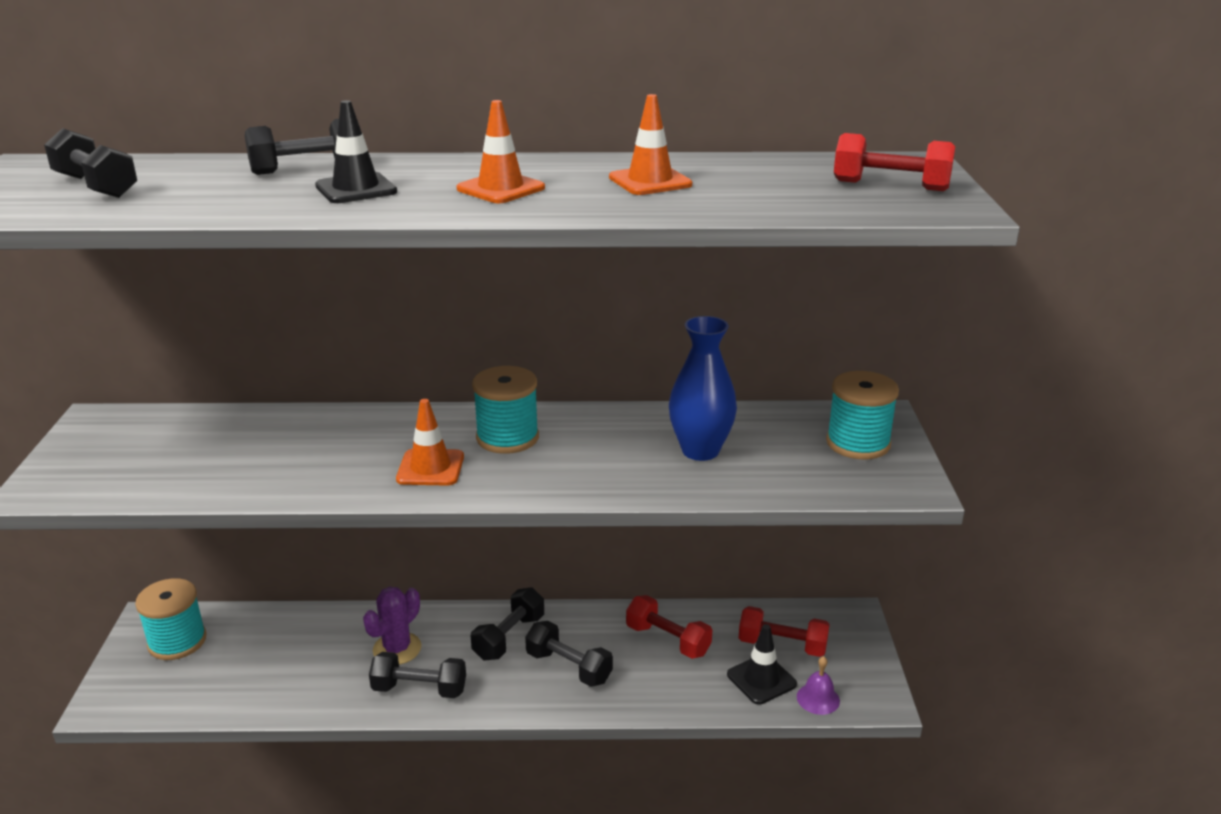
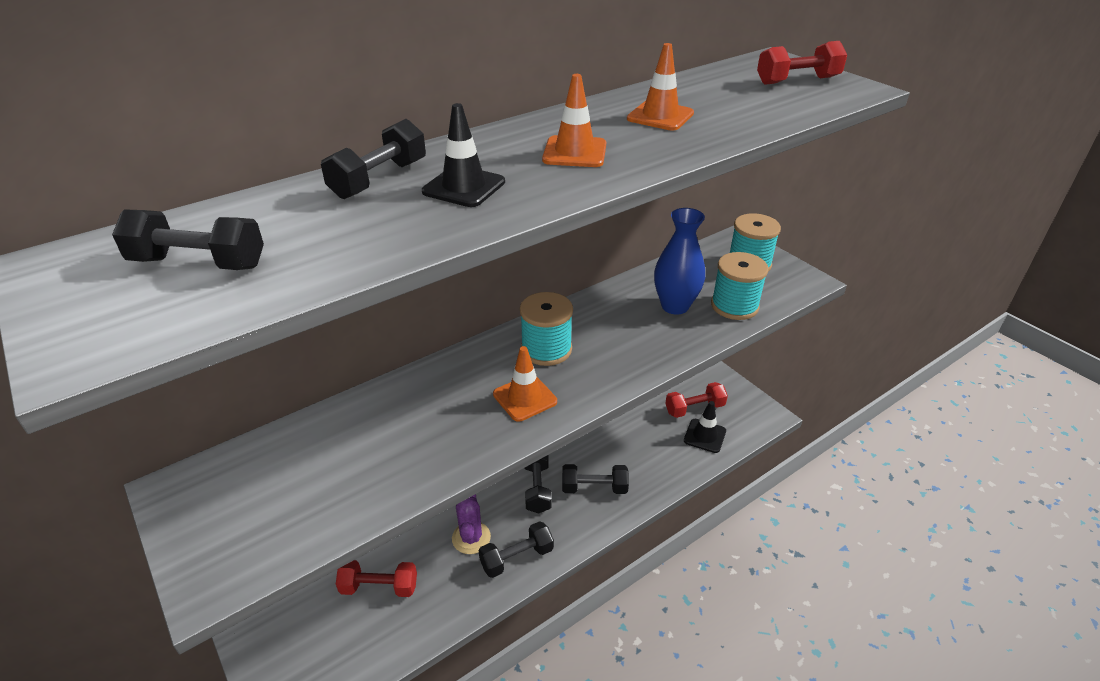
camera: 35 degrees left, 10 degrees up
turquoise spool [135,578,206,660] -> turquoise spool moved to [711,252,768,320]
red dumbbell [626,595,712,659] -> red dumbbell moved to [336,560,417,597]
purple bell [797,656,840,715] -> none

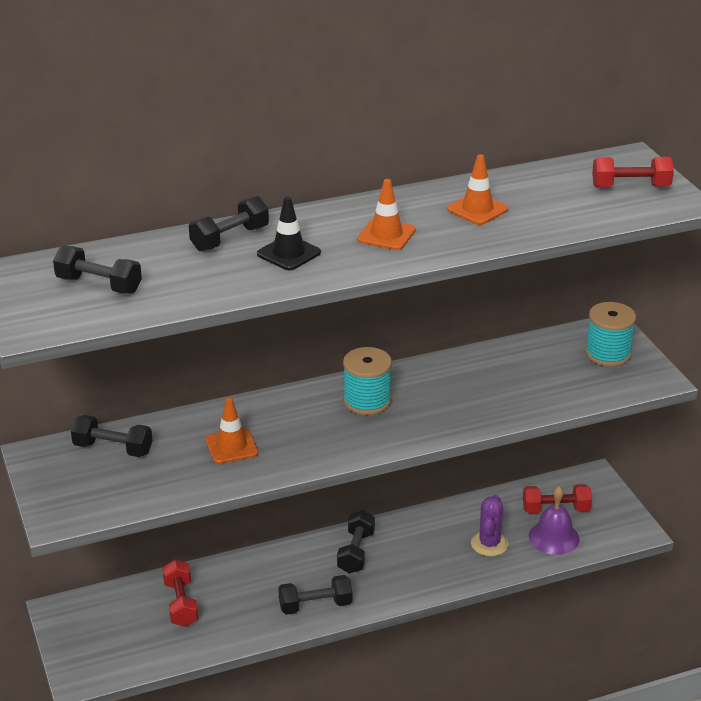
camera: 15 degrees right, 5 degrees down
red dumbbell [336,560,417,597] -> red dumbbell turned 60 degrees clockwise [162,560,198,627]
purple cactus [452,494,491,554] -> purple cactus moved to [471,495,509,556]
orange traffic cone [493,346,557,422] -> orange traffic cone moved to [205,398,258,464]
black dumbbell [562,464,629,494] -> black dumbbell moved to [71,415,152,457]
blue vase [654,208,705,315] -> none
black traffic cone [684,401,726,453] -> purple bell [529,486,580,555]
turquoise spool [711,252,768,320] -> none

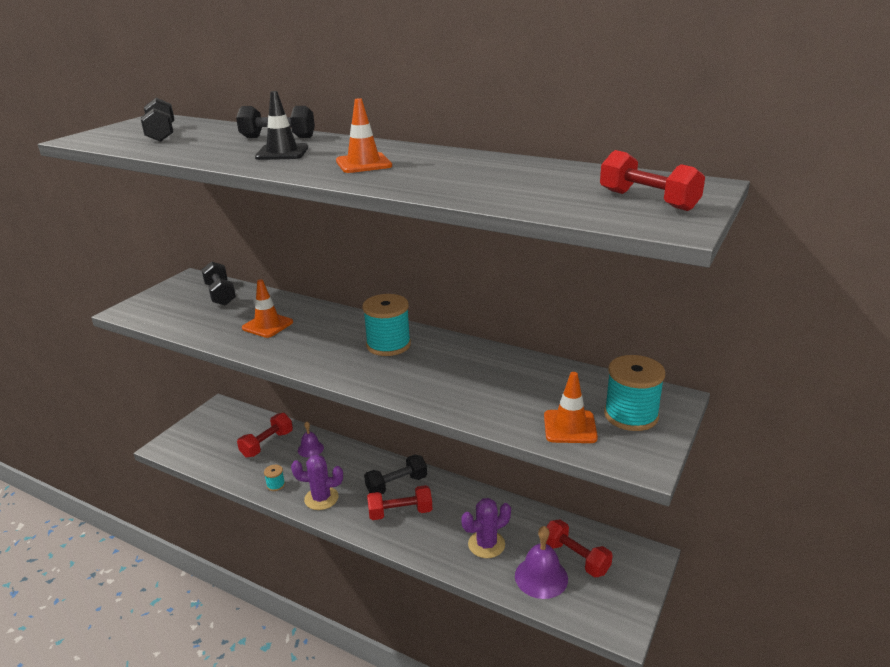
camera: 50 degrees right, 5 degrees down
black dumbbell [278,575,352,615] -> purple cactus [291,455,343,510]
orange traffic cone [447,154,508,225] -> orange traffic cone moved to [544,372,598,443]
none -> turquoise spool [264,465,285,491]
none -> purple bell [298,421,324,457]
none -> red dumbbell [367,485,433,520]

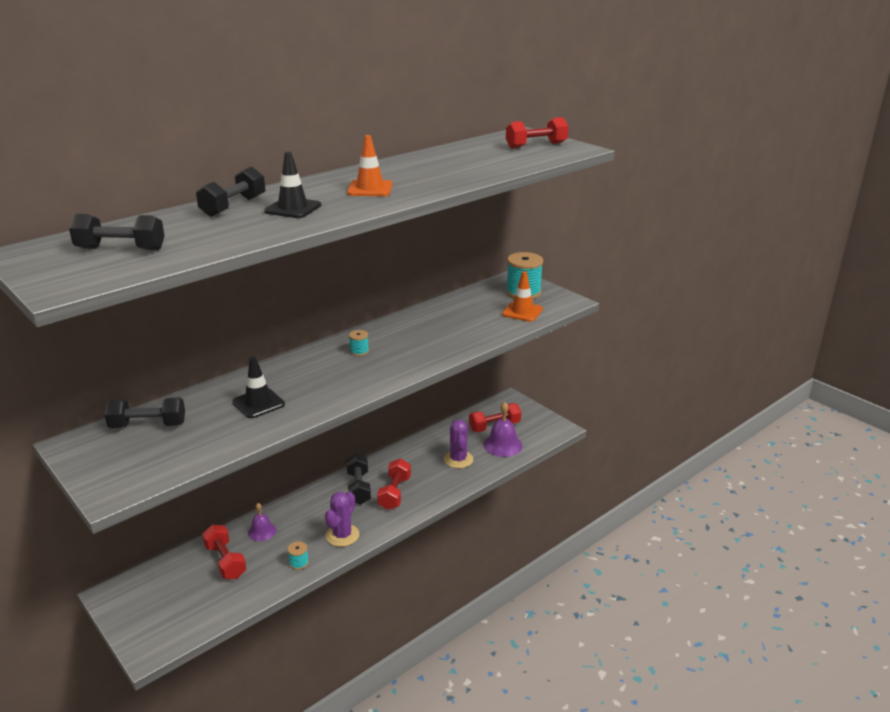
camera: 70 degrees left, 0 degrees up
orange traffic cone [242,280,293,338] -> black traffic cone [233,356,285,418]
turquoise spool [362,294,411,356] -> turquoise spool [349,330,369,356], size x0.47

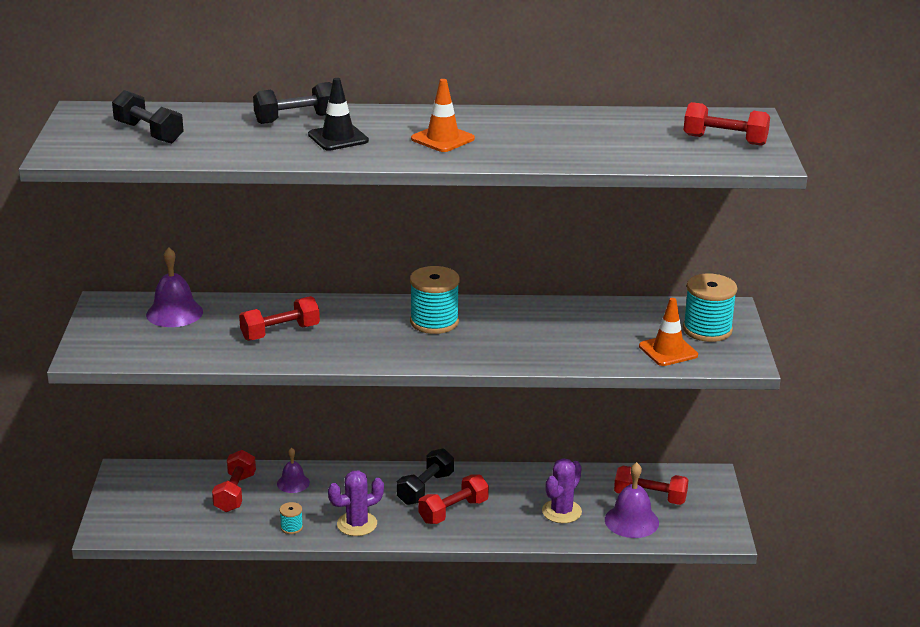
camera: 40 degrees right, 0 degrees up
black dumbbell [105,398,185,428] -> purple bell [146,247,203,327]
black traffic cone [233,356,285,418] -> red dumbbell [239,296,320,341]
turquoise spool [349,330,369,356] -> turquoise spool [410,266,460,334], size x2.12

